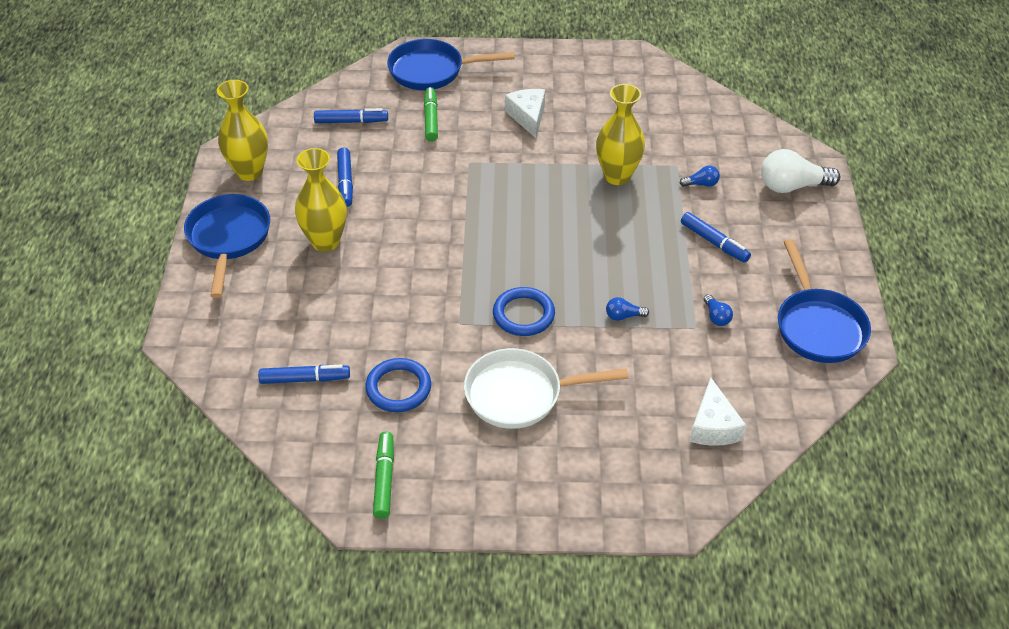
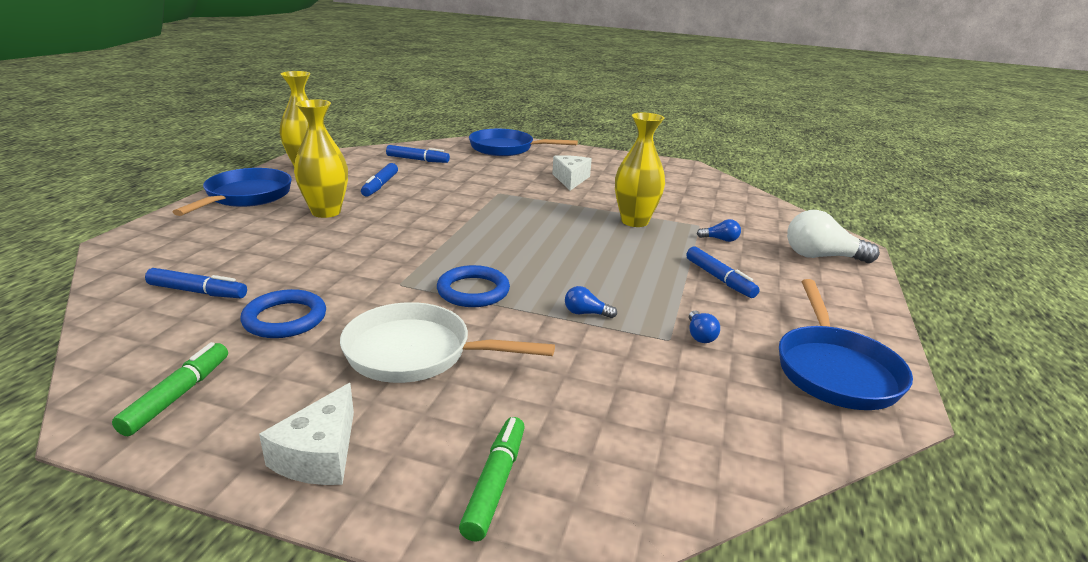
camera: 15 degrees right, 20 degrees down
green marker [424,87,438,142] -> green marker moved to [459,417,525,542]
white cheese [690,377,746,446] -> white cheese moved to [259,383,354,485]

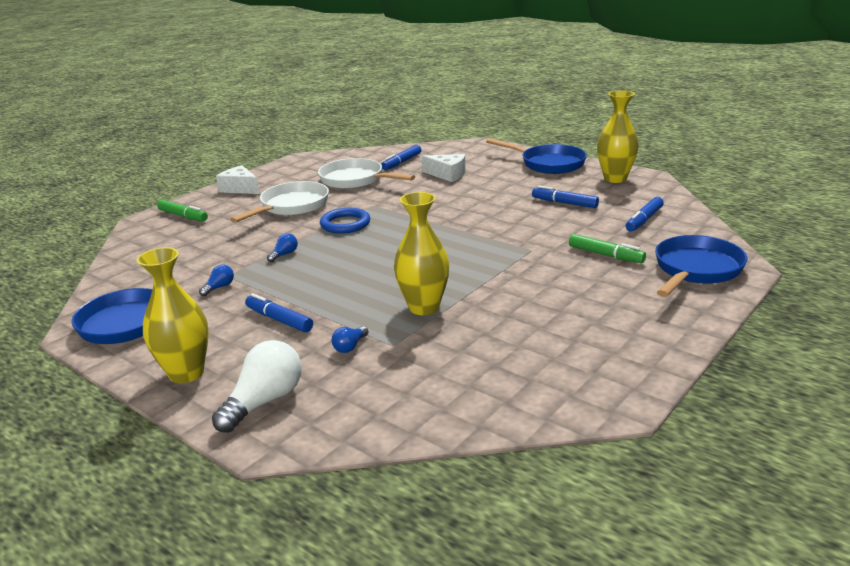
camera: 115 degrees right, 0 degrees up
green marker [112,342,228,436] -> green marker moved to [569,234,646,263]
blue ring [241,289,326,338] -> white pan [318,158,415,189]
yellow vase [294,99,348,218] -> yellow vase moved to [137,247,209,383]
white cheese [552,155,592,191] -> white cheese moved to [422,154,466,182]
blue marker [686,247,760,298] -> blue marker turned 45 degrees clockwise [245,293,313,332]
blue light bulb [689,310,720,343] -> blue light bulb turned 105 degrees clockwise [199,264,234,296]

